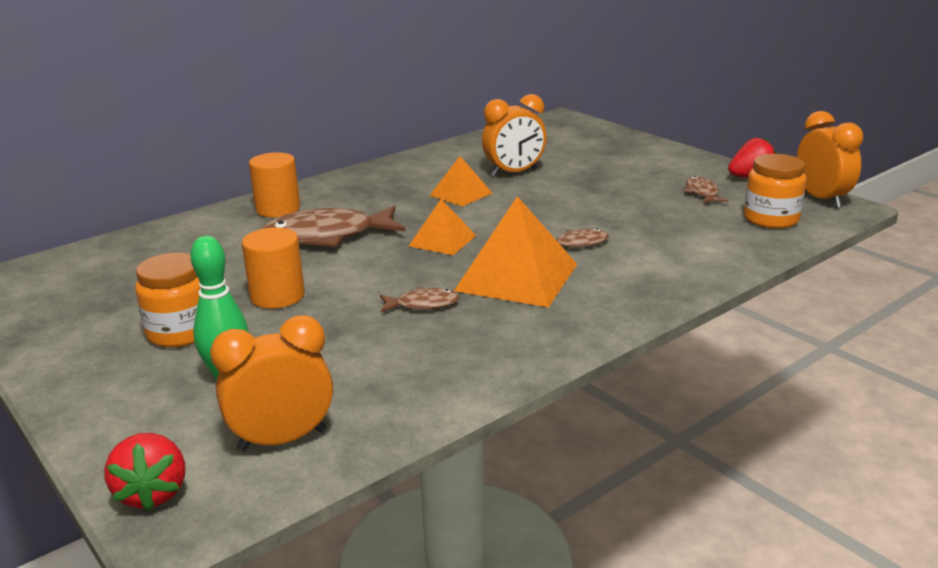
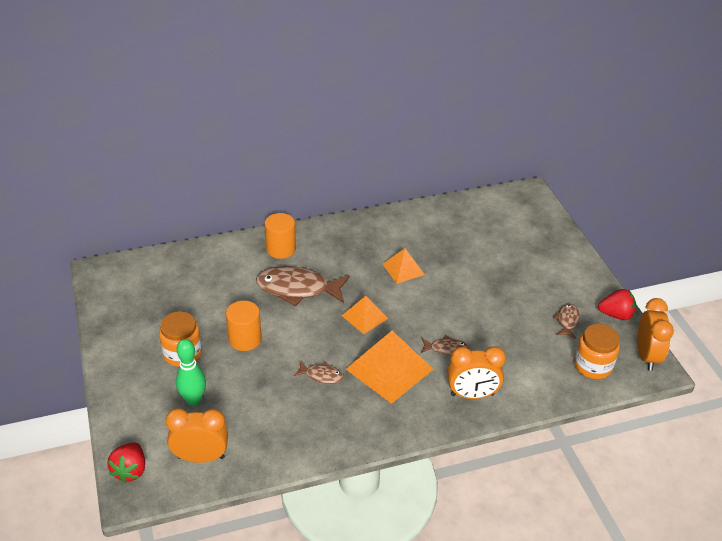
camera: 20 degrees right, 15 degrees up
orange clock [482,94,547,177] -> orange clock moved to [447,346,506,399]

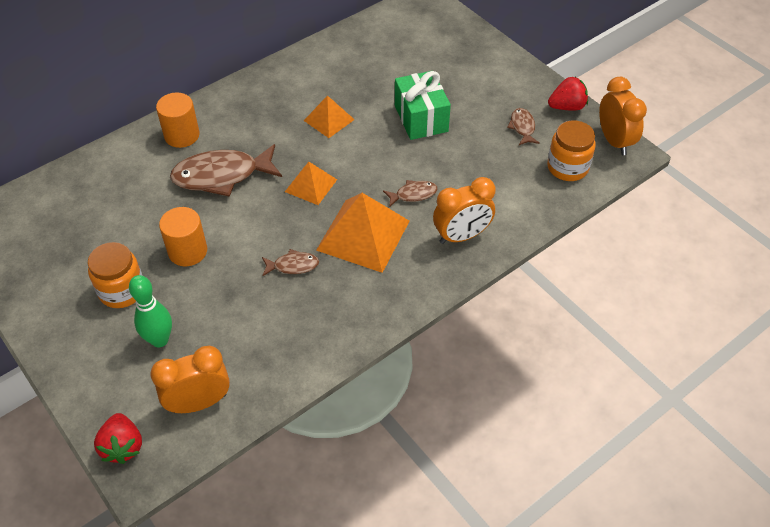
camera: 20 degrees left, 10 degrees up
none -> green gift [395,71,451,140]

